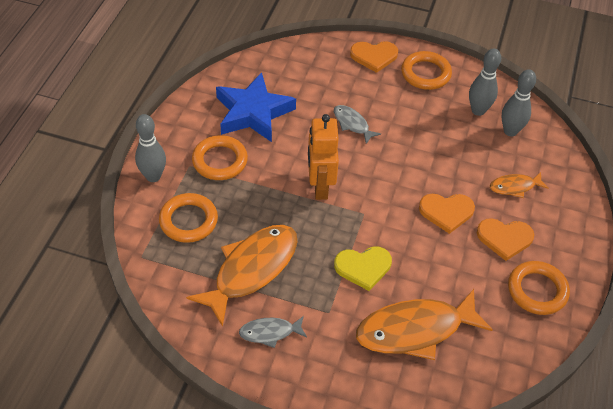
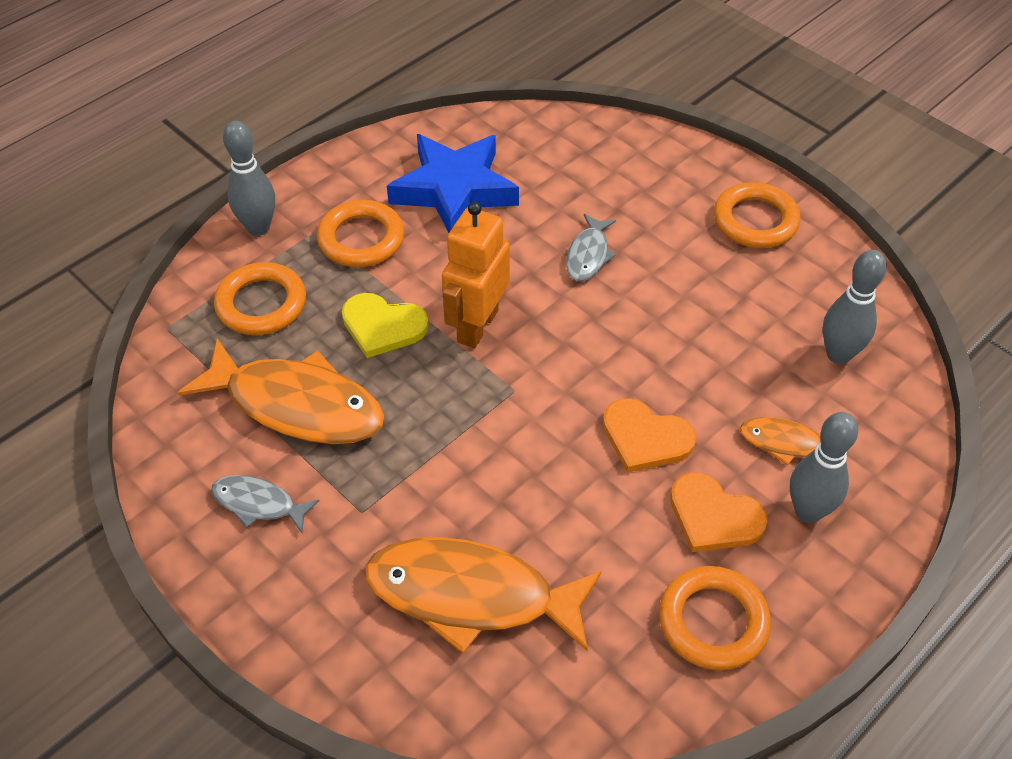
camera: 30 degrees right, 0 degrees up
orange fish [186,225,297,327] -> orange fish turned 45 degrees clockwise [178,338,385,444]
grey fish [334,105,381,144] -> grey fish turned 150 degrees counterclockwise [566,214,616,281]
yellow heart [334,246,392,291] -> yellow heart moved to [342,293,429,358]
orange heart [350,41,398,73] -> none
grey bowling pin [469,49,501,116] -> grey bowling pin moved to [790,412,858,523]

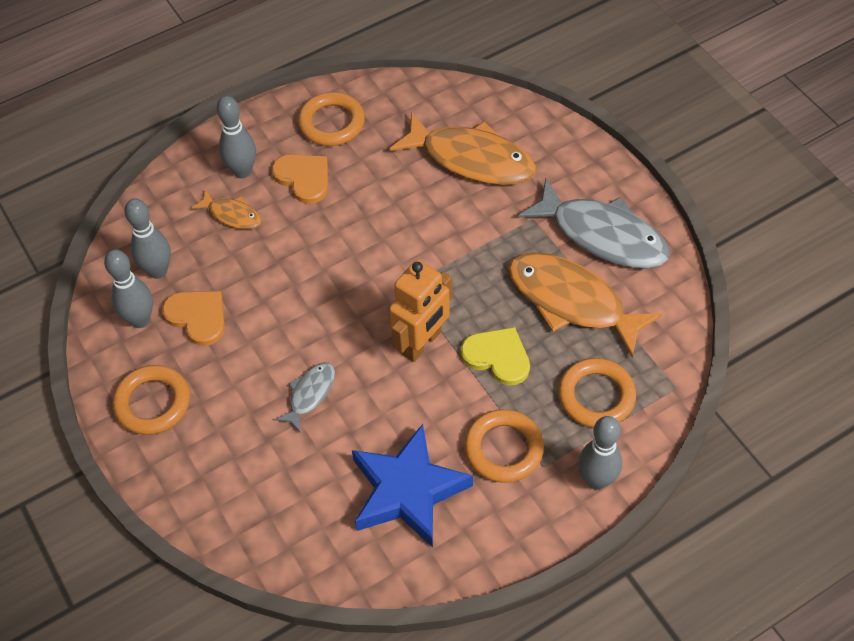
camera: 165 degrees left, 5 degrees up
grey fish [211,475,319,533] -> grey fish [518,179,670,268], size x2.04
orange heart [603,398,696,473] -> orange heart moved to [162,291,225,346]
none -> grey bowling pin [104,249,153,328]

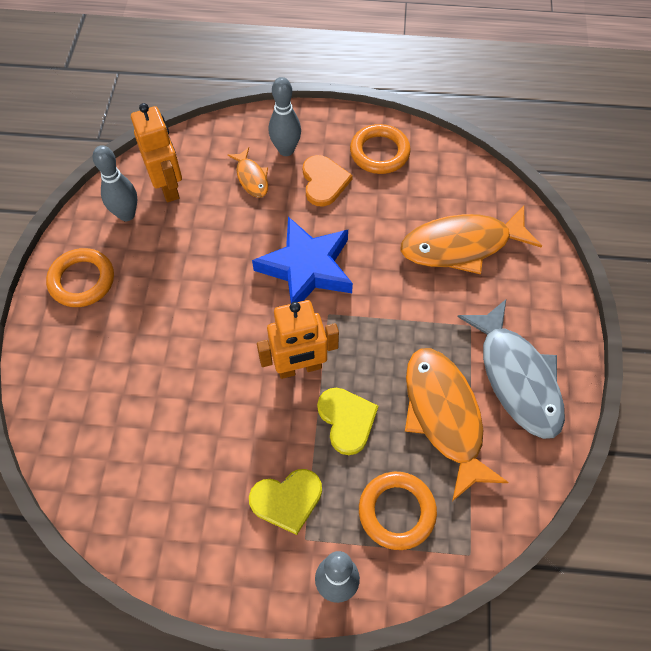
camera: 35 degrees right, 5 degrees up
grey bowling pin [124,198,171,279] -> orange robot [131,103,182,202]
orange heart [162,291,225,346] -> none
grey fish [275,362,335,432] -> none
blue star [352,424,473,548] -> blue star moved to [252,216,353,303]
orange fish [389,112,536,185] -> orange fish turned 105 degrees clockwise [401,206,542,274]
orange ring [464,409,544,483] -> yellow heart [249,469,322,535]

